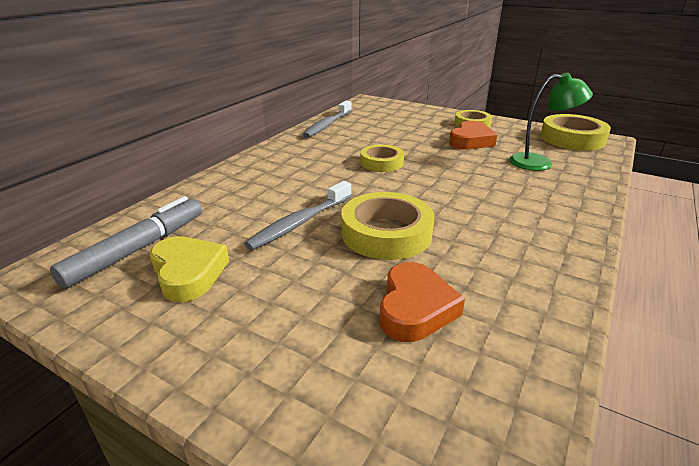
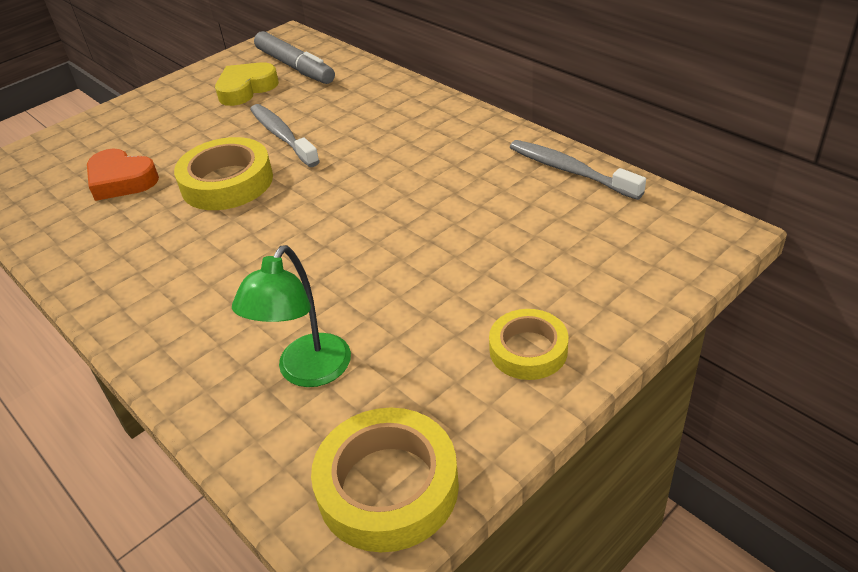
camera: 110 degrees right, 10 degrees up
yellow heart [150,236,229,302] -> yellow heart turned 150 degrees clockwise [215,62,279,106]
yellow tape [360,144,404,172] -> none
orange heart [449,121,497,149] -> none

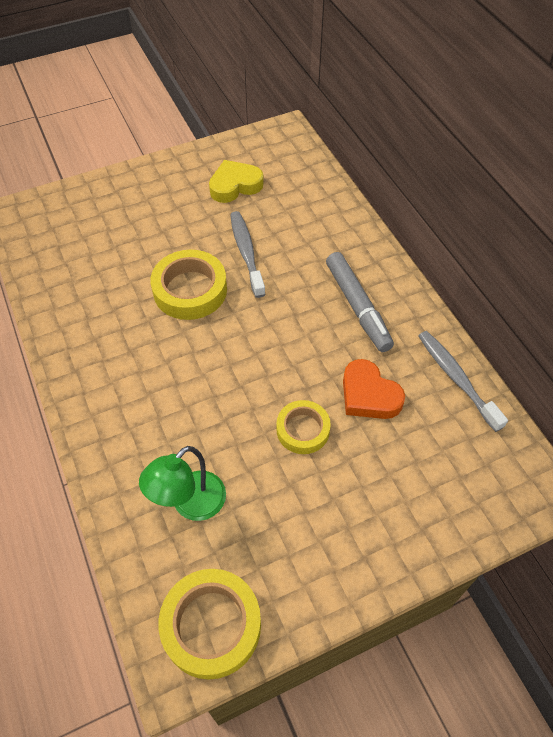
camera: 15 degrees right, 15 degrees up
orange heart [87,149,159,201] -> orange heart moved to [343,359,405,419]
grey marker [254,31,335,84] -> grey marker moved to [326,252,394,352]
yellow tape [489,309,568,380] -> yellow tape moved to [276,400,331,454]

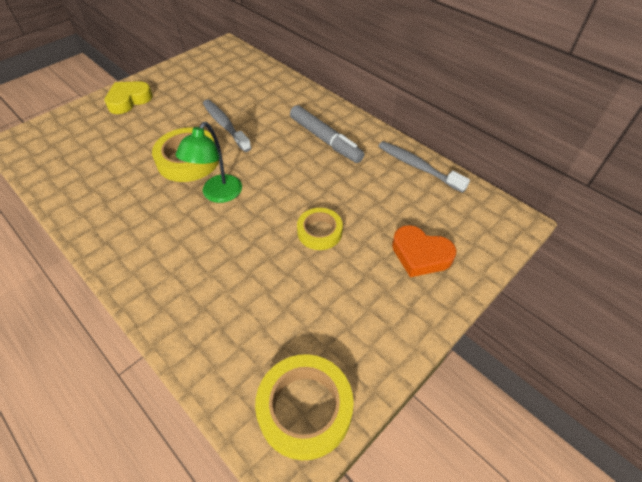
camera: 20 degrees left, 5 degrees down
green lamp [139,446,226,521] -> green lamp moved to [176,122,242,203]
yellow heart [209,160,264,203] -> yellow heart moved to [104,81,153,114]
orange heart [343,359,405,419] -> orange heart moved to [392,225,457,277]

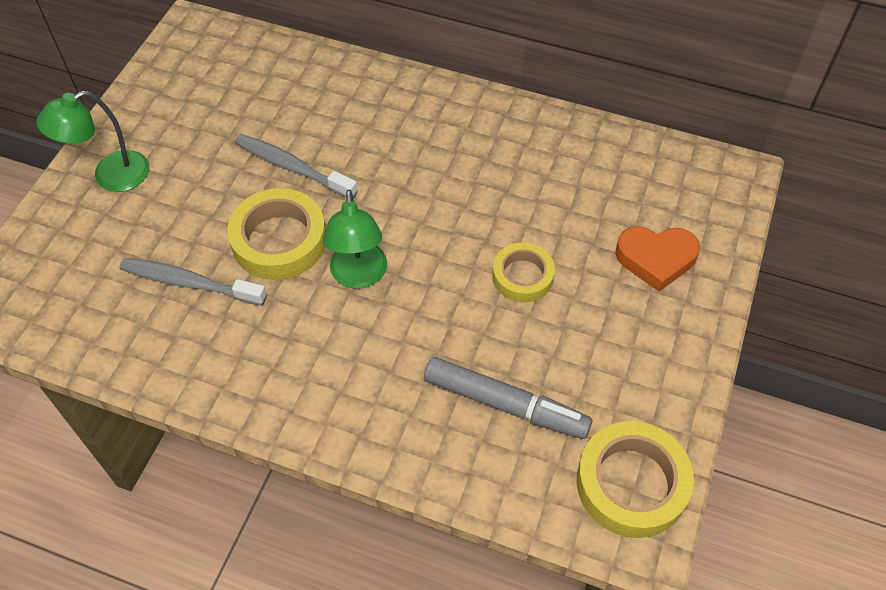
camera: 25 degrees left, 5 degrees up
yellow heart [104,81,153,114] -> green lamp [37,91,149,192]
grey marker [290,105,364,163] -> grey marker moved to [424,357,592,439]
grey toothbrush [378,141,470,193] -> grey toothbrush moved to [119,258,267,306]

